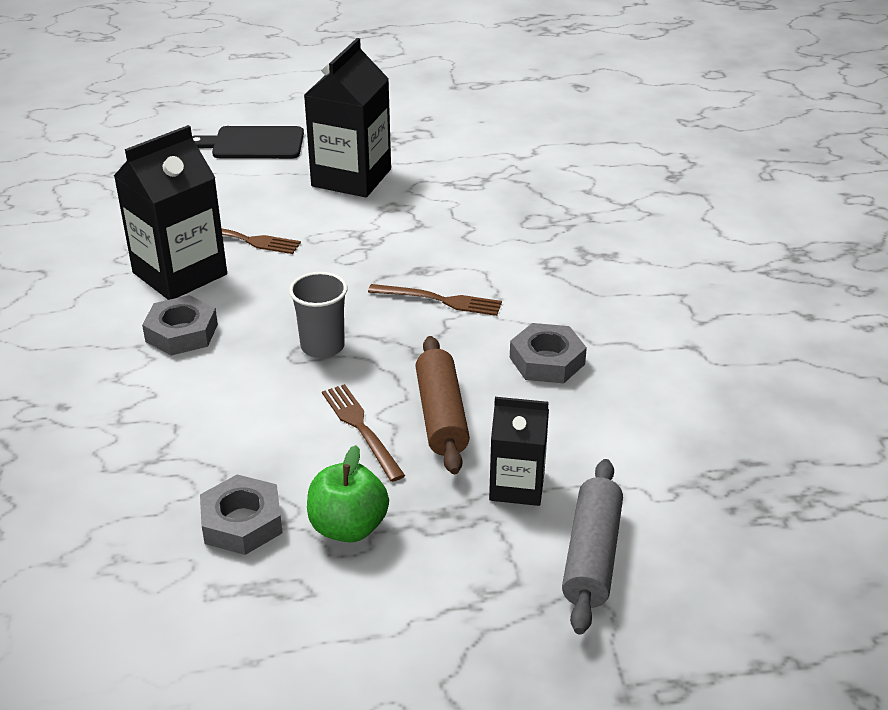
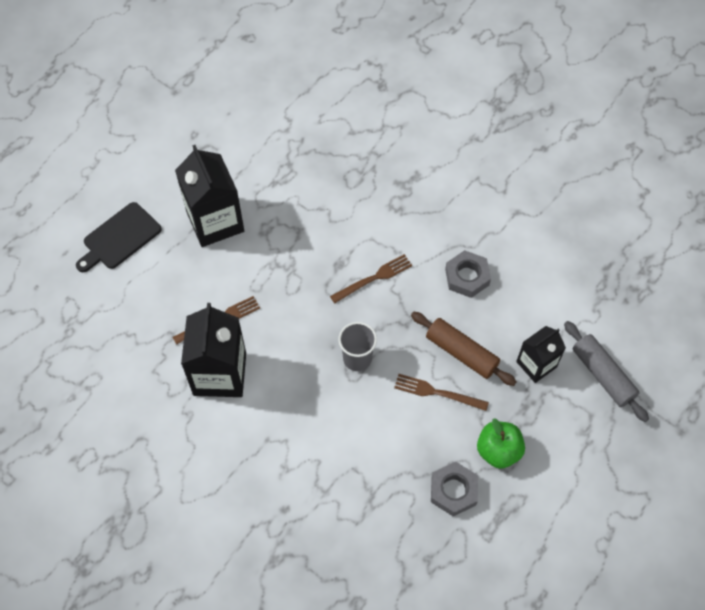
camera: 45 degrees left, 25 degrees up
grey nut [142,295,218,356] -> none

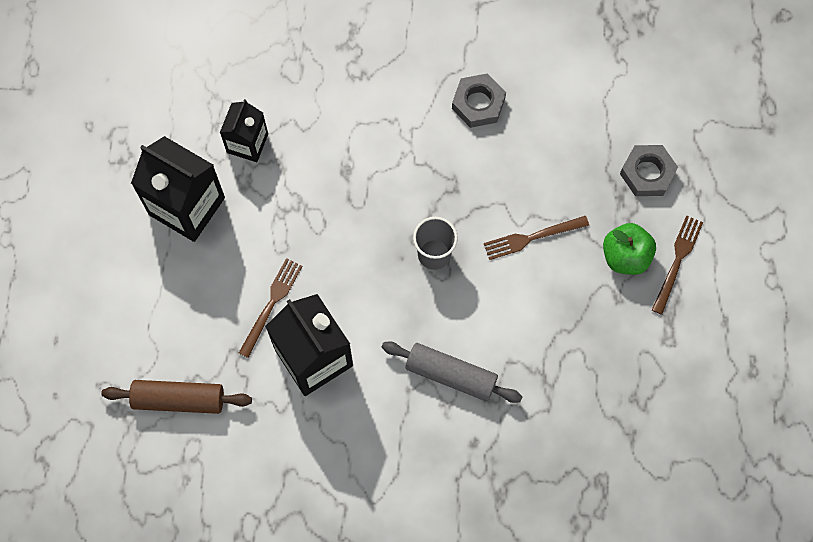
camera: 35 degrees left, 10 degrees up
black cutting board [76,202,162,272] -> none
brown fork [330,254,412,303] -> brown fork moved to [652,215,703,315]
brown rolling pin [411,312,516,386] -> brown rolling pin moved to [101,380,252,414]
grey nut [431,461,478,516] -> grey nut moved to [620,145,678,196]
black carton [516,326,566,383] -> black carton moved to [220,99,268,162]
grey rolling pin [564,321,649,422] -> grey rolling pin moved to [382,341,522,403]

